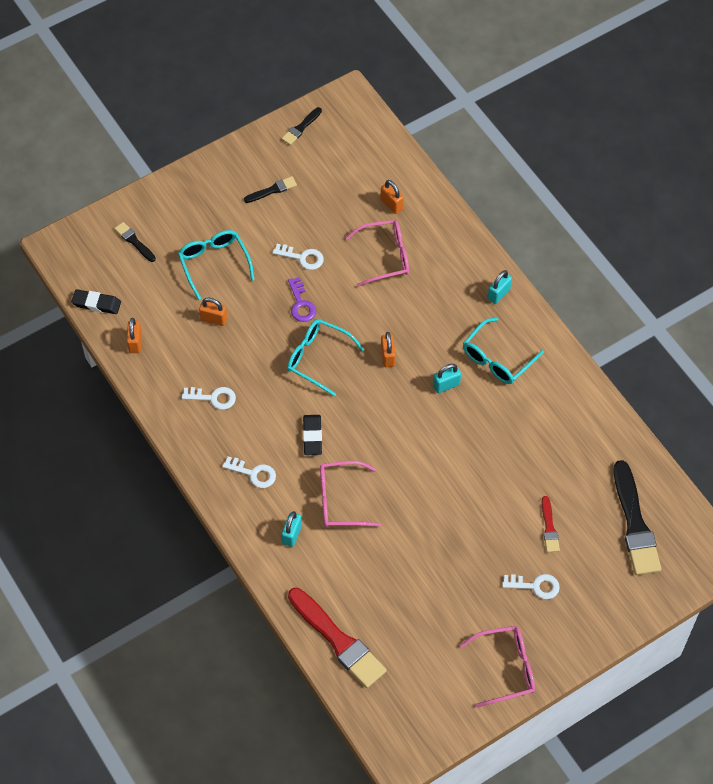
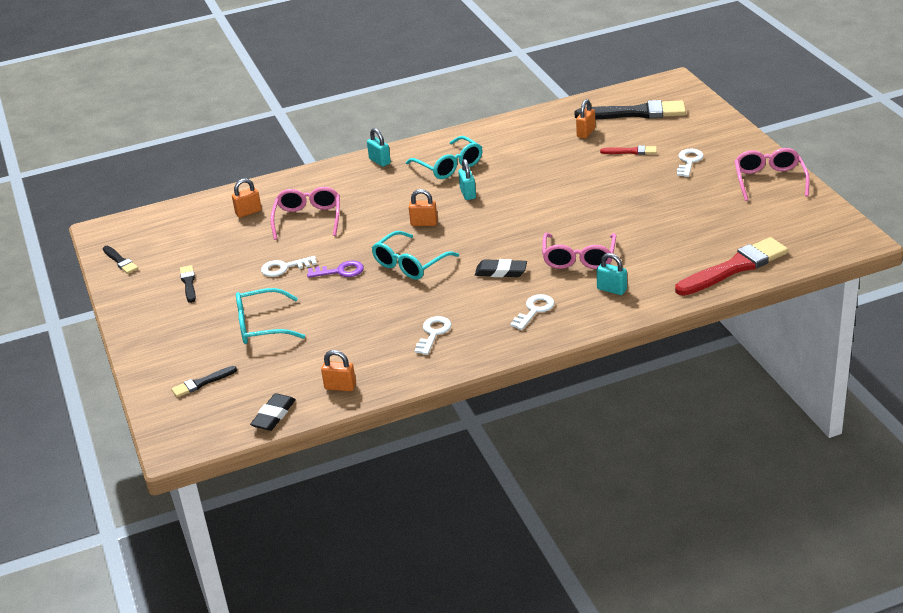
camera: 75 degrees left, 25 degrees down
orange padlock [199,298,227,326] -> orange padlock moved to [576,99,595,139]
white key [273,244,324,270] -> white key turned 135 degrees counterclockwise [261,256,317,277]

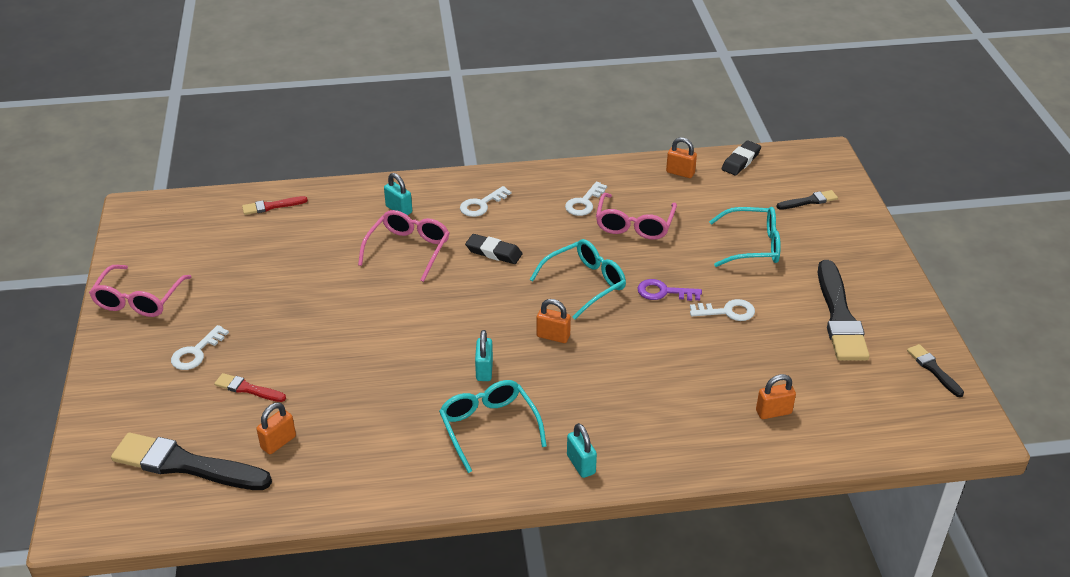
camera: 170 degrees left, 5 degrees up
black brush [180,265,196,303] -> black brush [818,260,869,361], size x2.05
pink glasses [270,187,340,240] -> pink glasses moved to [596,193,677,240]
red brush [675,237,788,296] -> red brush [242,196,308,215], size x0.49

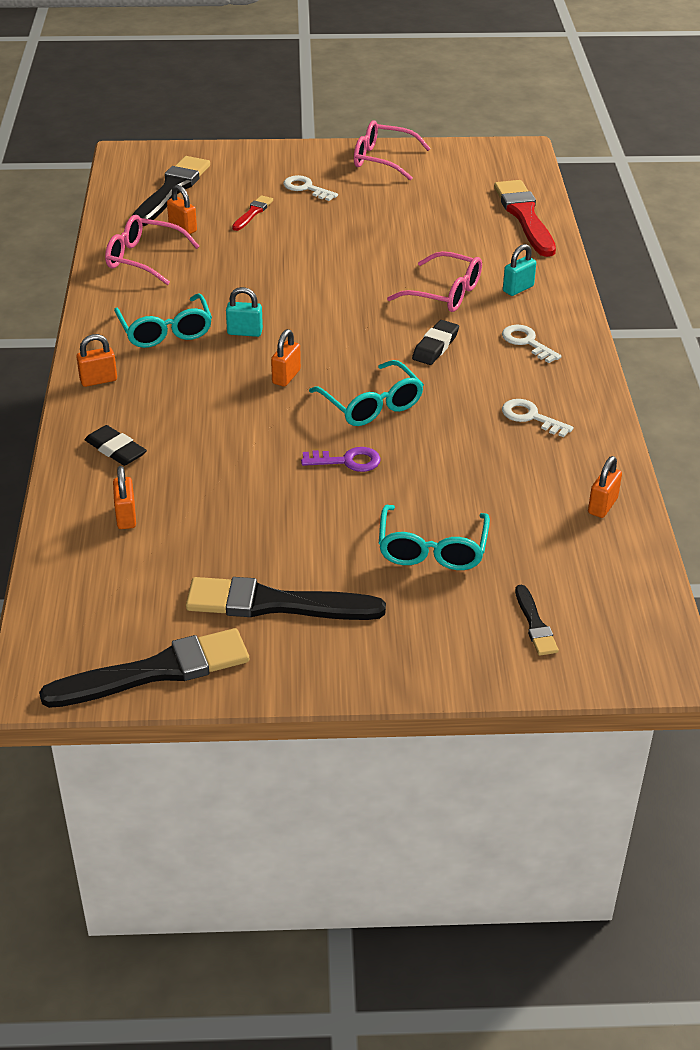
camera: 95 degrees right, 0 degrees up
red brush [242,196,308,215] -> red brush [494,180,556,257], size x2.05
turquoise glasses [439,380,547,473] -> turquoise glasses turned 90 degrees clockwise [114,293,212,348]
turquoise padlock [567,423,597,478] -> orange padlock [77,334,117,387]
pink glasses [596,193,677,240] -> pink glasses moved to [105,215,200,285]
purple key [637,279,702,301] -> purple key turned 75 degrees clockwise [301,447,381,472]
white key [690,299,755,321] -> none
black eraser [721,140,761,175] -> black eraser moved to [85,425,147,466]
black brush [907,344,964,397] -> black brush [39,628,249,708], size x2.05

